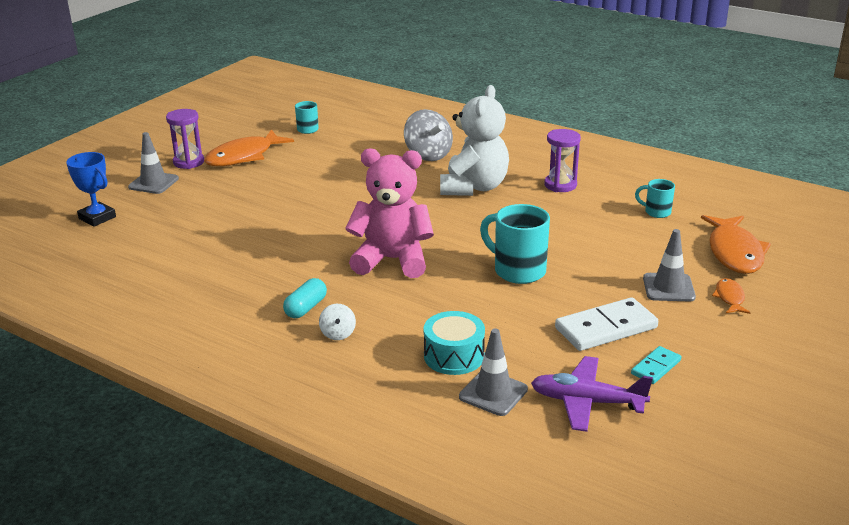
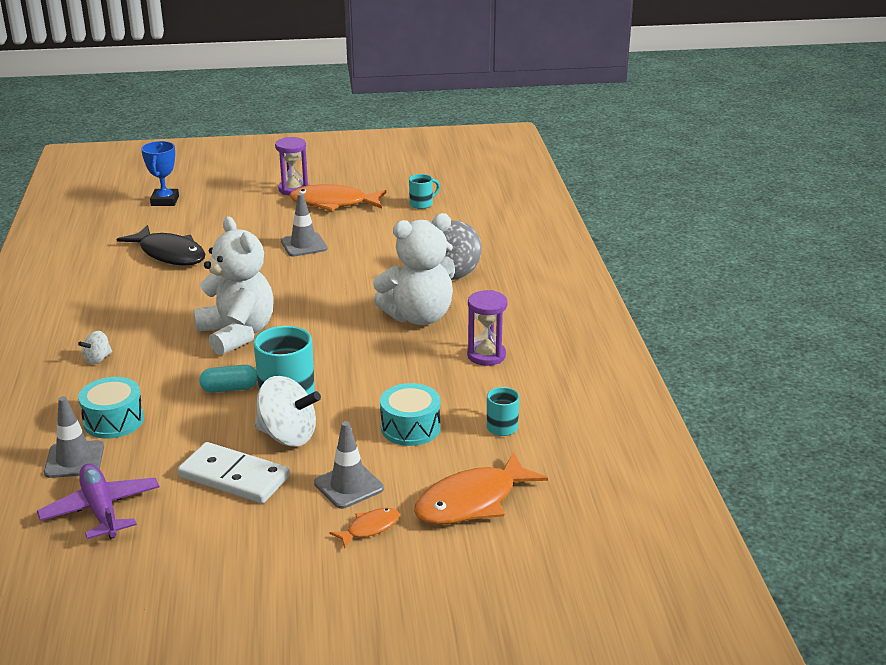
camera: 50 degrees right, 0 degrees up
grey traffic cone [128,132,179,194] -> grey traffic cone moved to [281,193,328,257]
turquoise capsule [283,278,327,318] -> turquoise capsule moved to [199,365,257,393]
pink teddy bear [345,148,434,278] -> white teddy bear [193,216,273,356]
turquoise domino [631,346,681,384] -> none
none -> black fish [117,225,205,265]
none -> white spinning top [255,376,321,447]
none -> turquoise drum [380,383,441,446]

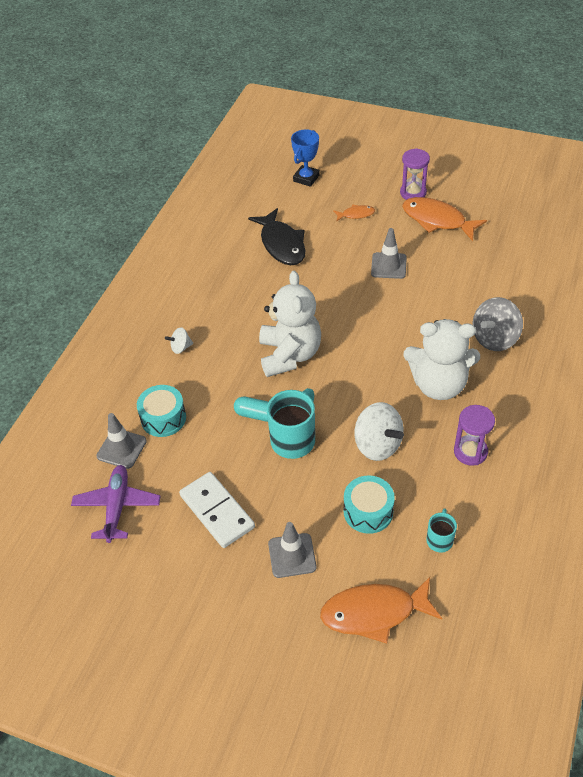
camera: 30 degrees right, 20 degrees up
white spinning top [255,376,321,447] -> white spinning top moved to [354,402,404,461]
orange fish [329,508,400,549] -> orange fish moved to [333,204,375,222]
turquoise mug [409,174,440,209] -> none

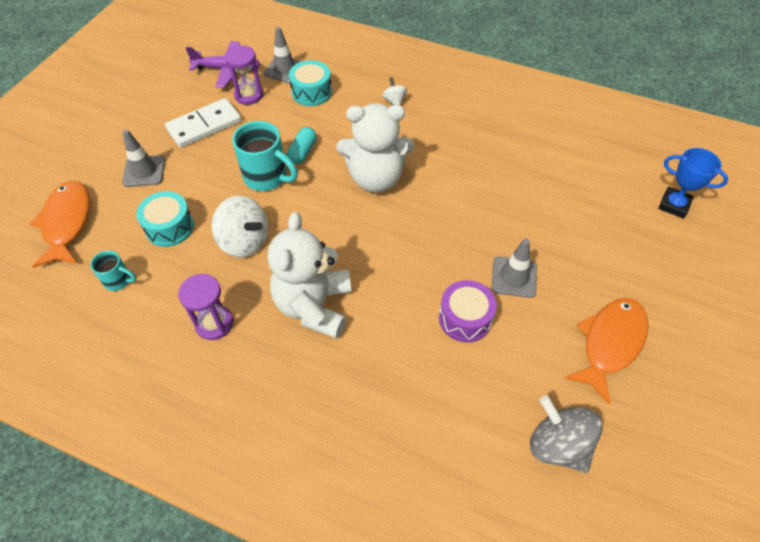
camera: 90 degrees right, 5 degrees up
black fish [248,208,306,265] -> none
orange fish [333,204,375,222] -> none
white spinning top [354,402,404,461] -> white spinning top turned 105 degrees counterclockwise [211,196,268,258]
purple hourglass [400,148,430,200] -> purple hourglass moved to [224,45,263,105]
grey spinning top [473,297,523,351] -> grey spinning top moved to [530,396,603,473]
none -> purple drum [439,280,497,342]

